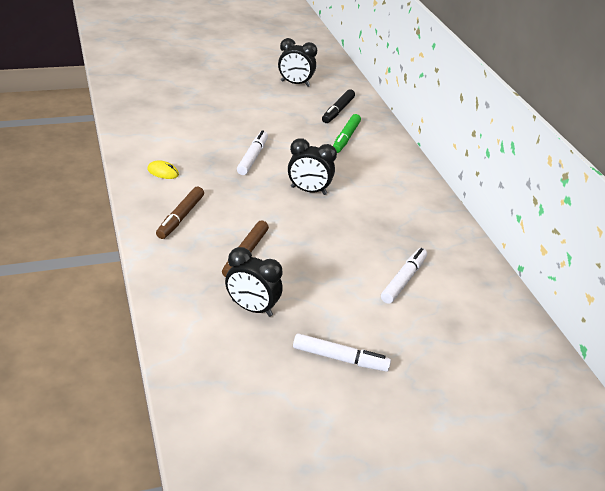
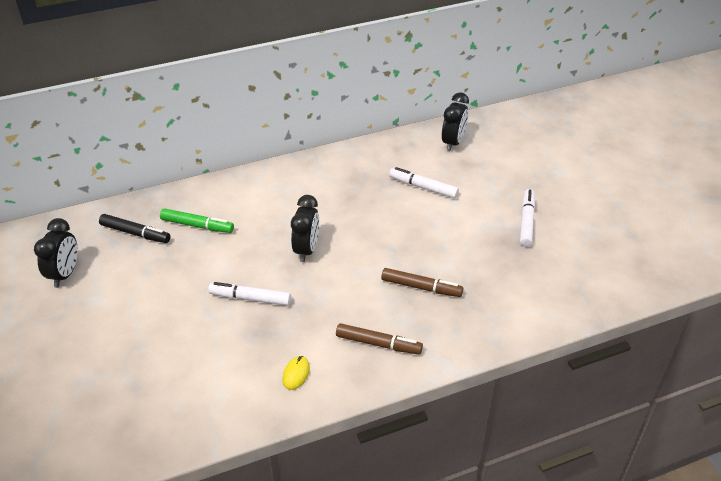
camera: 90 degrees left, 5 degrees up
black clock [225,247,282,317] -> black clock moved to [442,93,469,151]

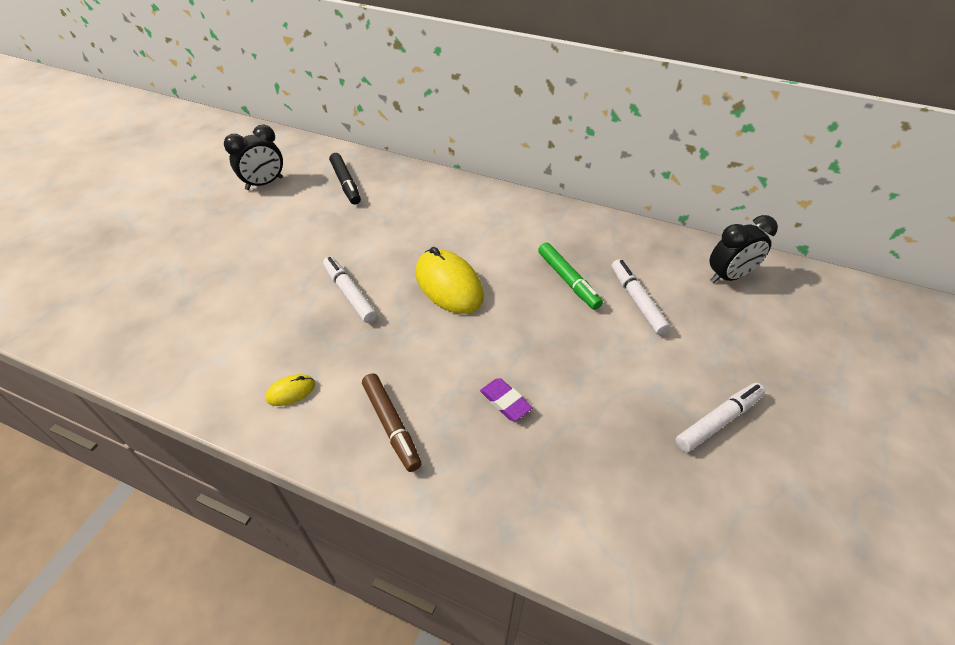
camera: 45 degrees right, 5 degrees up
green marker [160,208,234,233] -> green marker moved to [538,242,603,310]
black clock [291,195,319,262] -> yellow mouse [415,247,484,314]
brown marker [381,268,463,297] -> purple eraser [480,378,532,421]

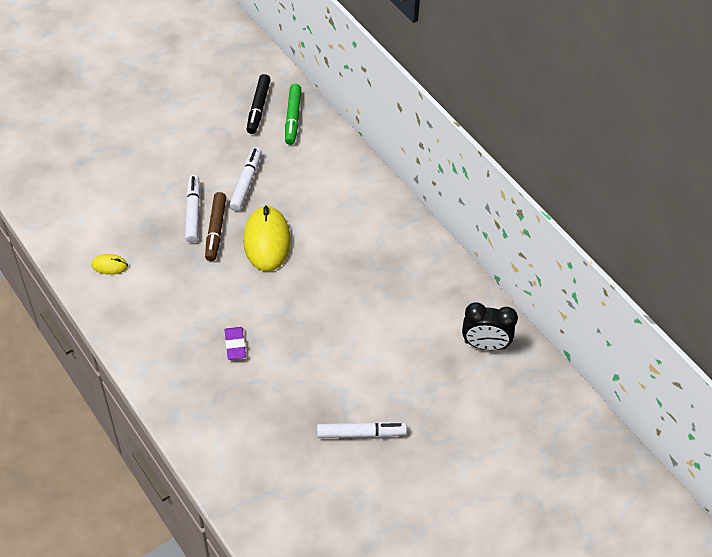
camera: 30 degrees right, 5 degrees up
black clock [224,125,283,190] -> none
brown marker [362,373,422,472] -> brown marker moved to [205,192,226,261]
green marker [538,242,603,310] -> green marker moved to [285,84,301,145]
white marker [612,259,671,335] -> white marker moved to [229,147,262,211]

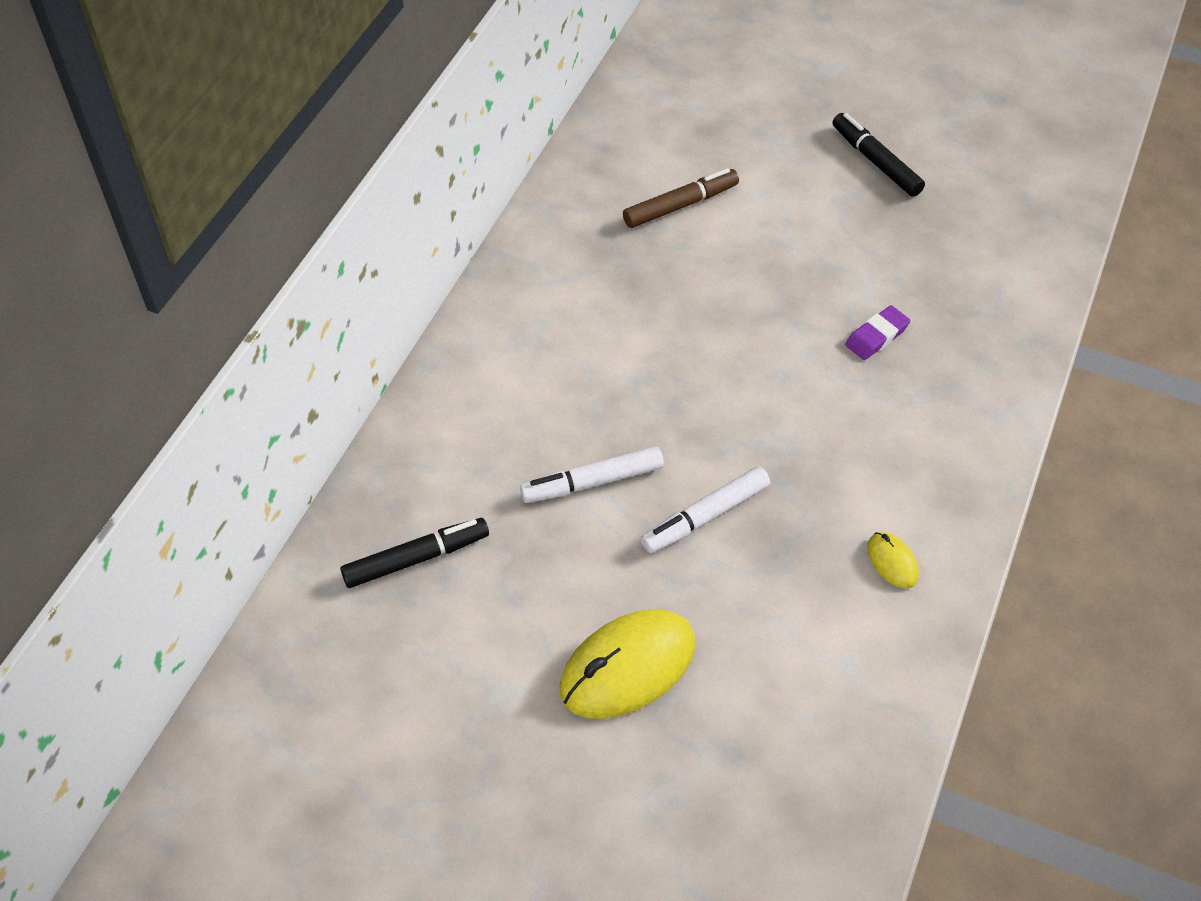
camera: 120 degrees left, 0 degrees up
brown marker [205,192,226,261] -> brown marker moved to [623,168,739,228]
yellow mouse [243,205,291,272] -> yellow mouse moved to [560,609,695,719]
green marker [285,84,301,145] -> none
white marker [317,422,407,438] -> black marker [833,113,925,197]
black clock [462,303,518,350] -> none

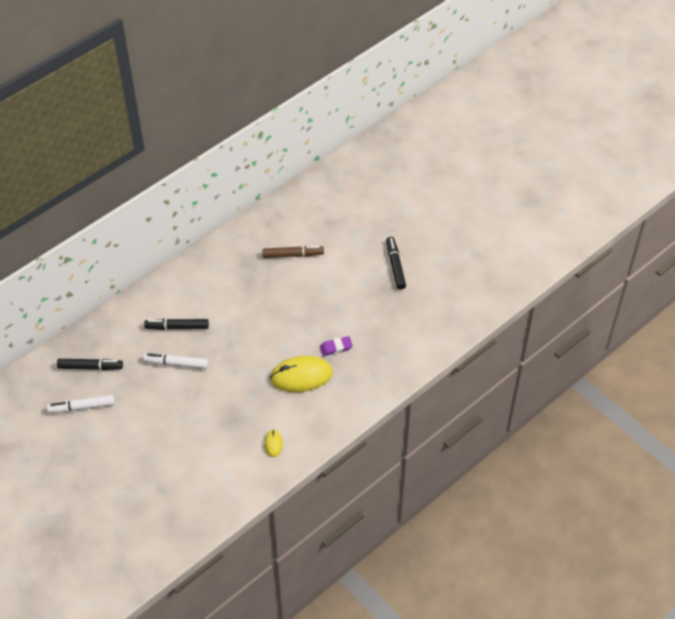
camera: 25 degrees right, 0 degrees up
yellow mouse [560,609,695,719] -> yellow mouse moved to [270,356,333,392]
white marker [641,466,770,553] -> white marker moved to [47,395,115,413]
none -> black marker [144,319,209,330]

